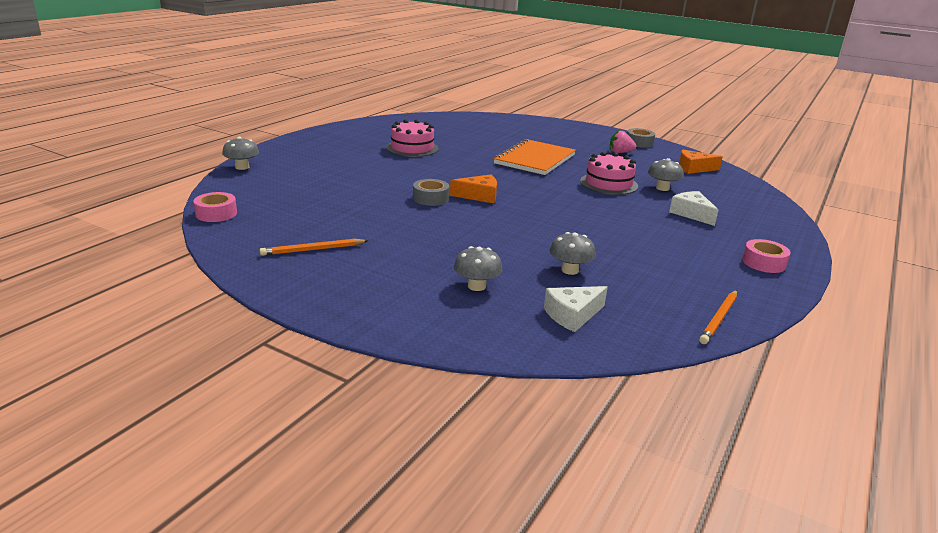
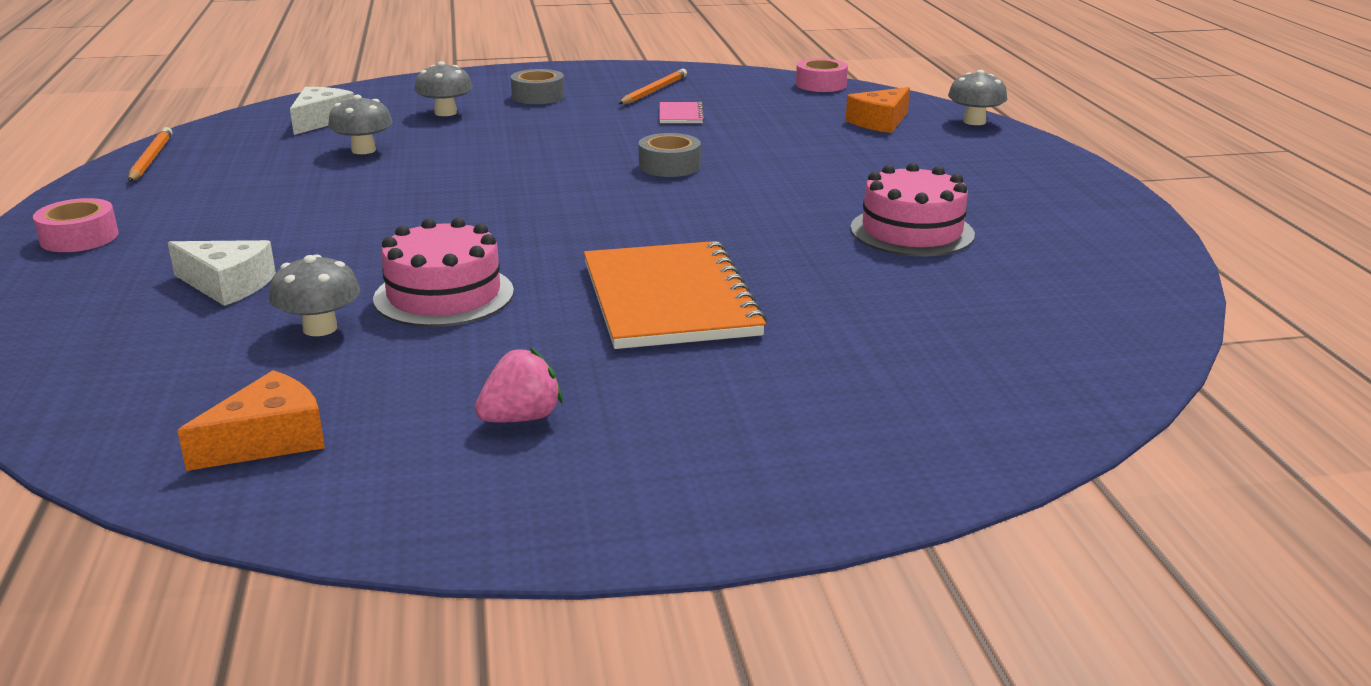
camera: 140 degrees right, 0 degrees up
orange cheese [450,174,497,203] -> orange cheese moved to [846,87,910,133]
grey tape [627,128,655,148] -> grey tape moved to [511,69,565,104]
none -> pink notebook [659,102,705,123]

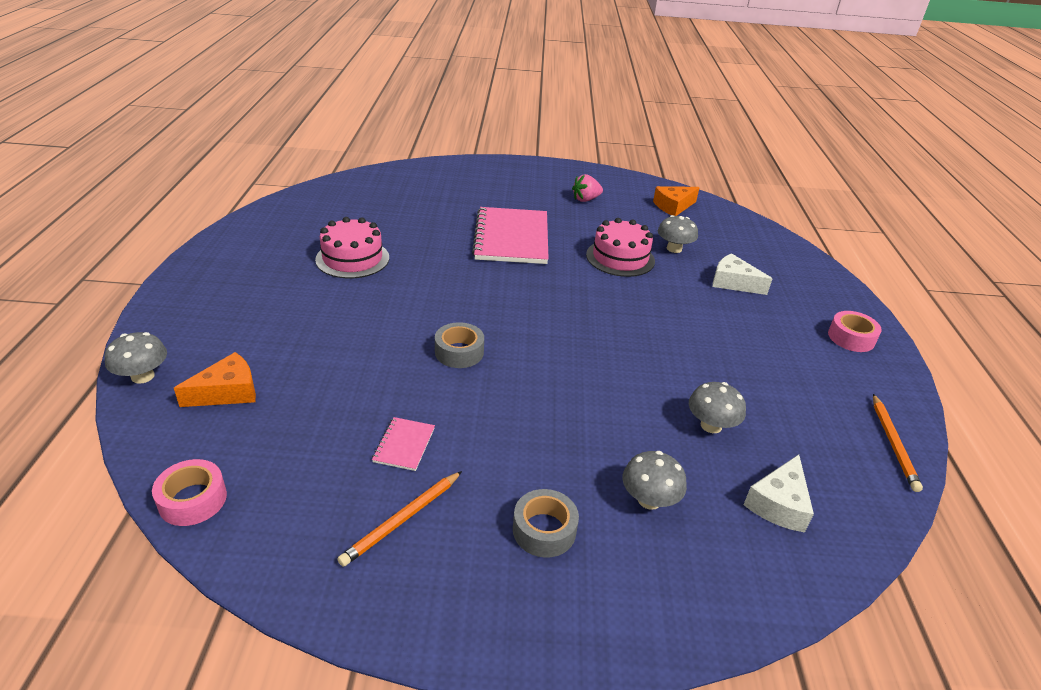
camera: 170 degrees left, 10 degrees up
orange notebook [584,241,767,349] -> pink notebook [472,207,549,264]

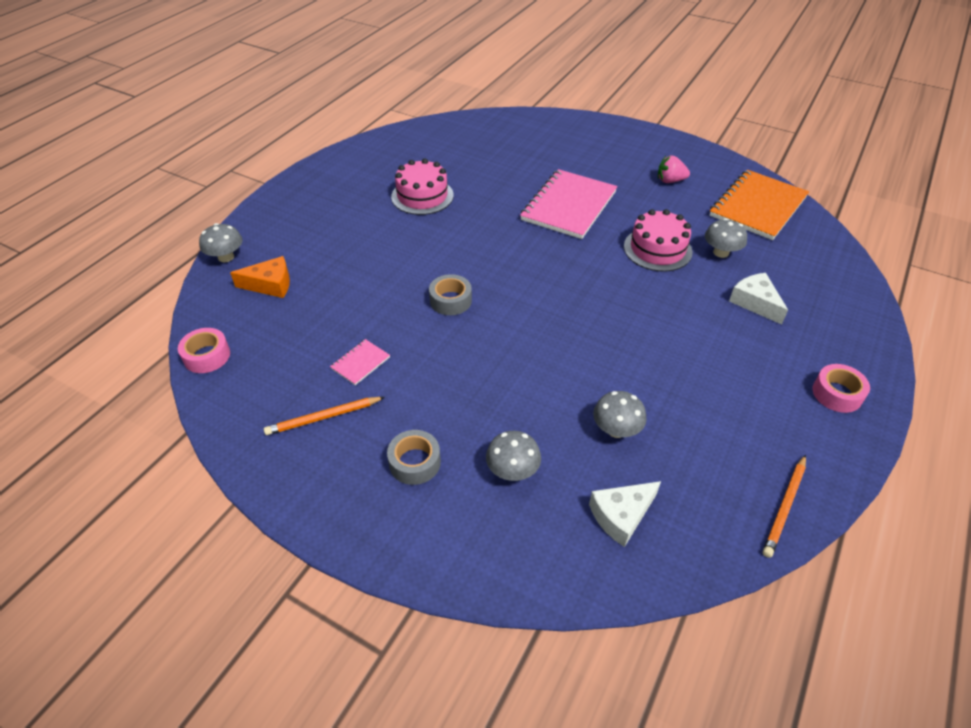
camera: 30 degrees right, 10 degrees up
orange cheese [653,186,700,216] -> orange notebook [709,170,809,240]

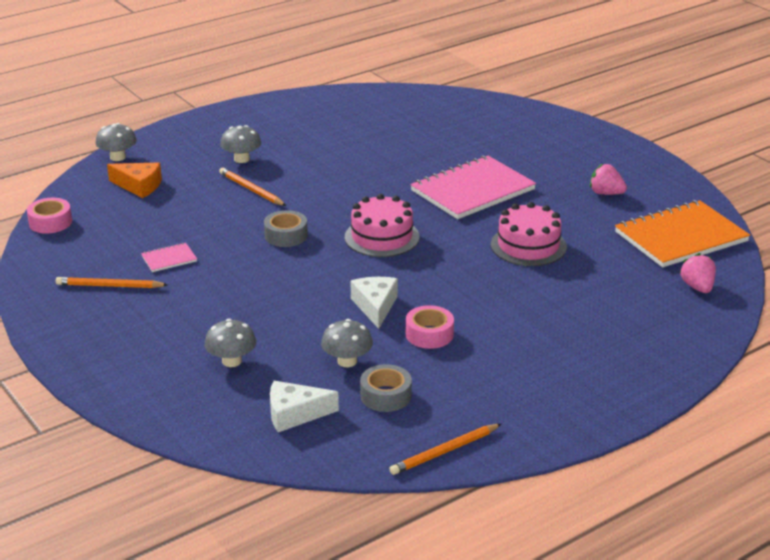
camera: 25 degrees right, 15 degrees down
grey tape [387,430,441,485] -> grey tape moved to [360,364,412,412]
pink cake [391,159,454,215] -> pink cake moved to [345,194,420,257]
grey mushroom [705,218,747,258] -> grey mushroom moved to [220,125,261,163]
white cheese [729,273,788,325] -> white cheese moved to [351,277,398,329]
pink tape [813,364,870,413] -> pink tape moved to [406,305,454,349]
none -> orange pencil [219,168,286,206]
none -> pink strawberry [679,253,716,293]

